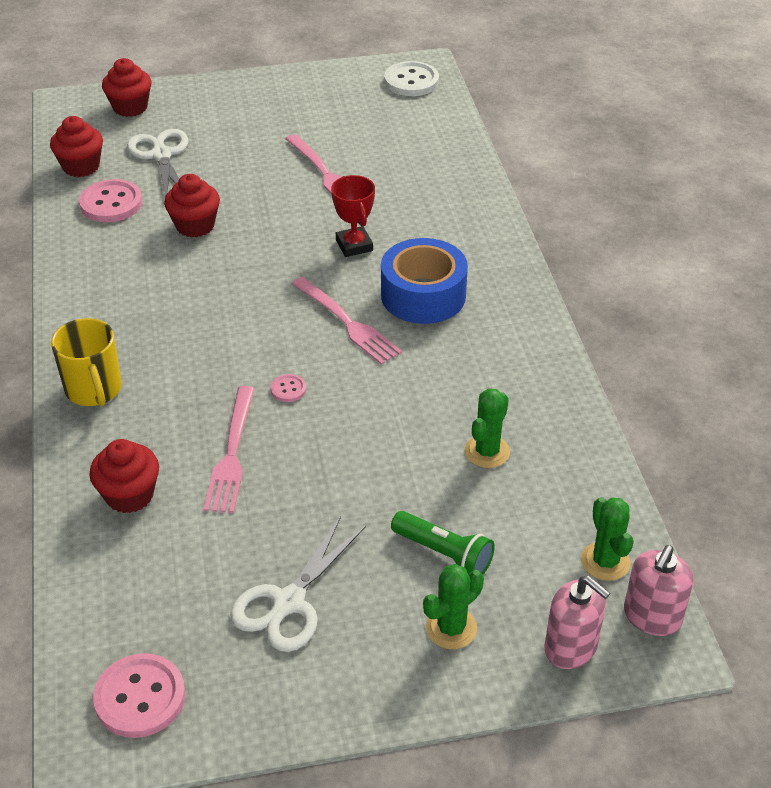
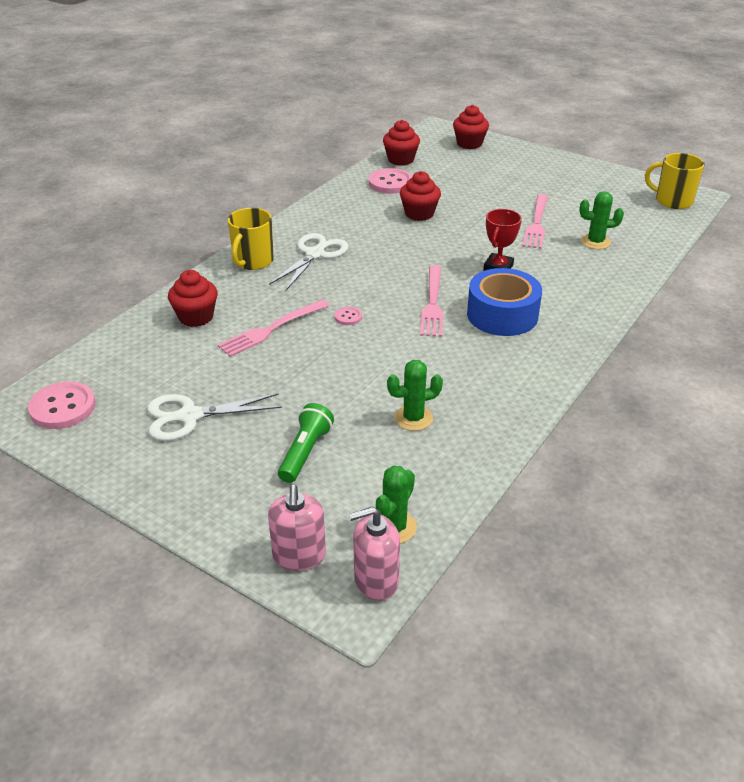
camera: 45 degrees right, 5 degrees down
white scissors [127,129,188,197] -> white scissors moved to [269,233,349,290]
white button [384,61,439,96] -> yellow mug [645,153,705,209]
green flashlight [391,511,495,575] -> green flashlight turned 150 degrees counterclockwise [278,403,334,483]
green cactus [423,564,484,649] -> green cactus moved to [579,191,624,249]

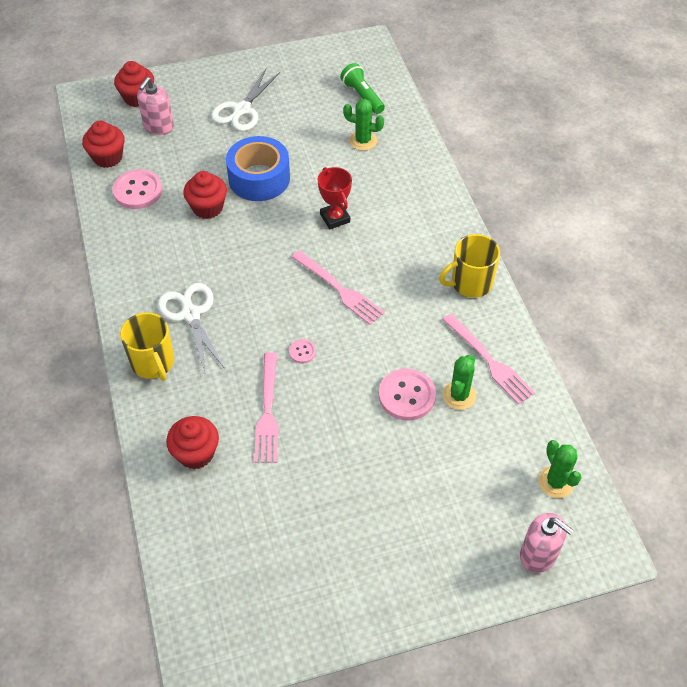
camera: 50 degrees left, 15 degrees up
pink button [28,382,96,429] -> pink button moved to [379,369,436,420]
white scissors [147,393,282,441] -> white scissors moved to [211,69,280,131]
green flashlight [278,403,334,483] -> green flashlight moved to [340,63,385,114]
pink soap dispenser [349,507,400,601] -> pink soap dispenser moved to [137,77,174,135]
blue tape [467,268,542,336] -> blue tape moved to [226,136,290,201]
pink fork [522,194,548,249] -> pink fork moved to [443,314,535,405]
green cactus [579,191,624,249] -> green cactus turned 60 degrees clockwise [343,99,384,151]
yellow mug [645,153,705,209] -> yellow mug moved to [439,234,500,298]

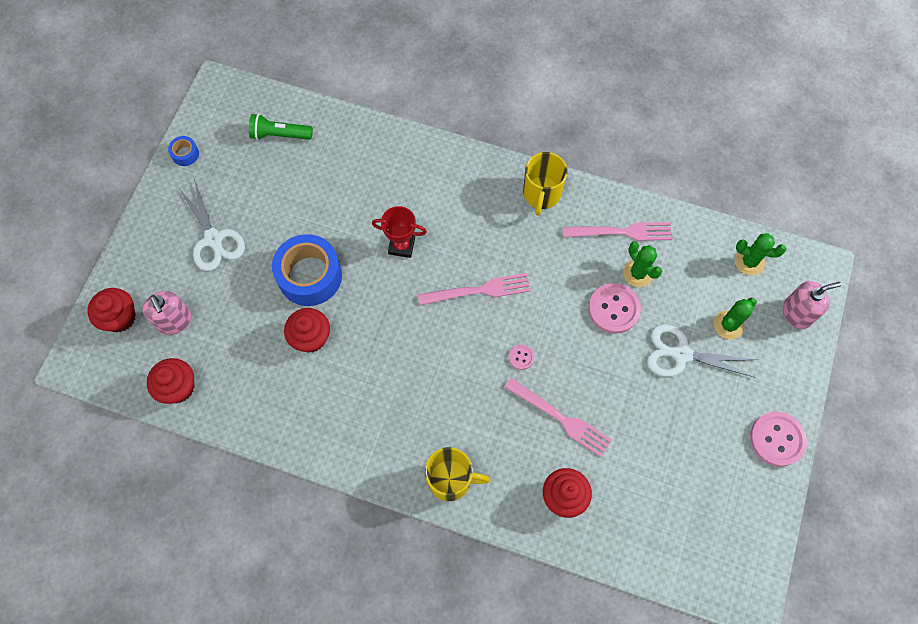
camera: 55 degrees left, 15 degrees up
pink button [112,169,163,209] -> pink button moved to [750,412,807,467]
white scissors [158,283,225,372] -> white scissors moved to [647,324,756,378]
green cactus [343,99,384,151] -> green cactus moved to [714,297,757,339]
none -> blue tape [168,136,199,166]

